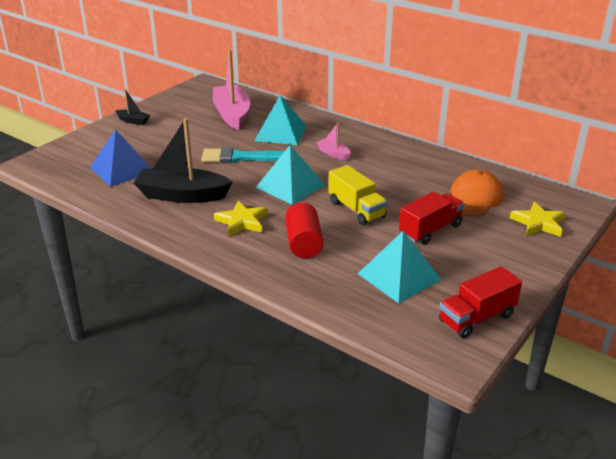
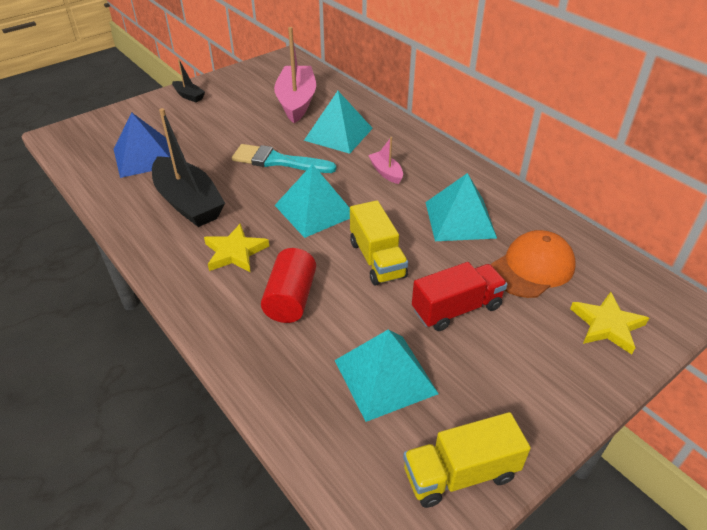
camera: 15 degrees right, 10 degrees up
black boat [134,118,233,203] -> black boat turned 150 degrees counterclockwise [152,108,225,227]
red truck [439,266,522,339] -> yellow truck [403,412,531,508]
none -> turquoise pyramid [425,173,497,241]

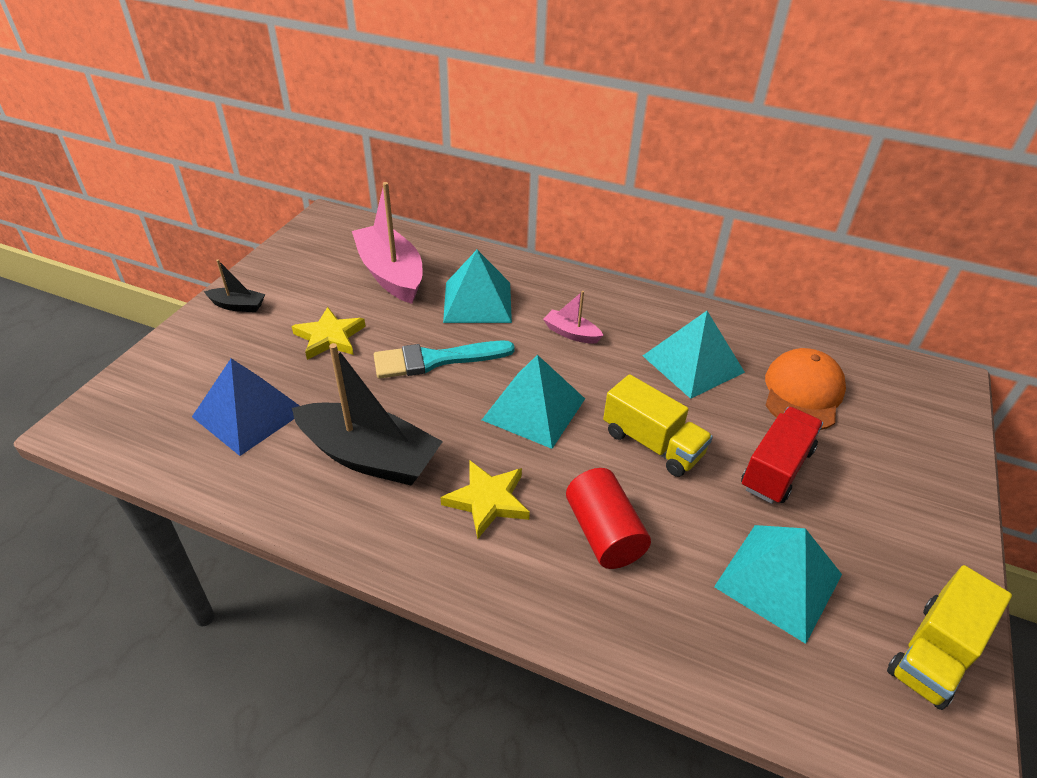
camera: 30 degrees left, 0 degrees up
yellow star [570,292,649,354] -> yellow star moved to [292,307,366,360]

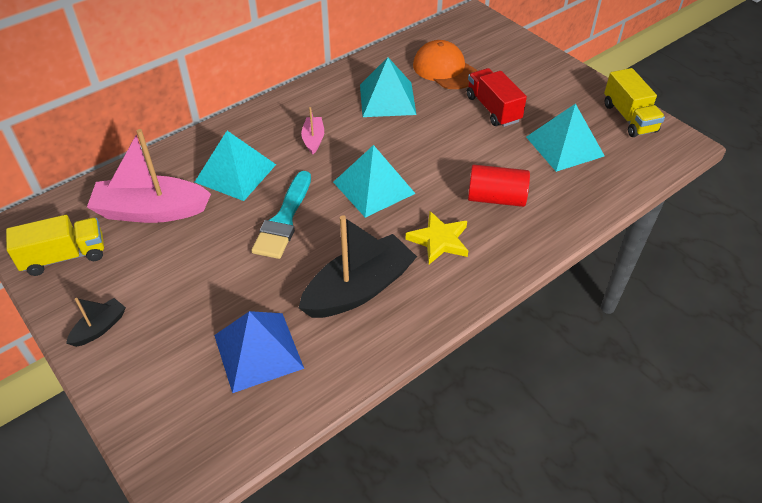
camera: 60 degrees left, 5 degrees up
yellow star [292,307,366,360] -> none
pink boat [543,291,604,344] -> pink boat turned 120 degrees clockwise [301,107,324,155]
yellow truck [603,374,713,477] -> yellow truck moved to [6,215,104,276]

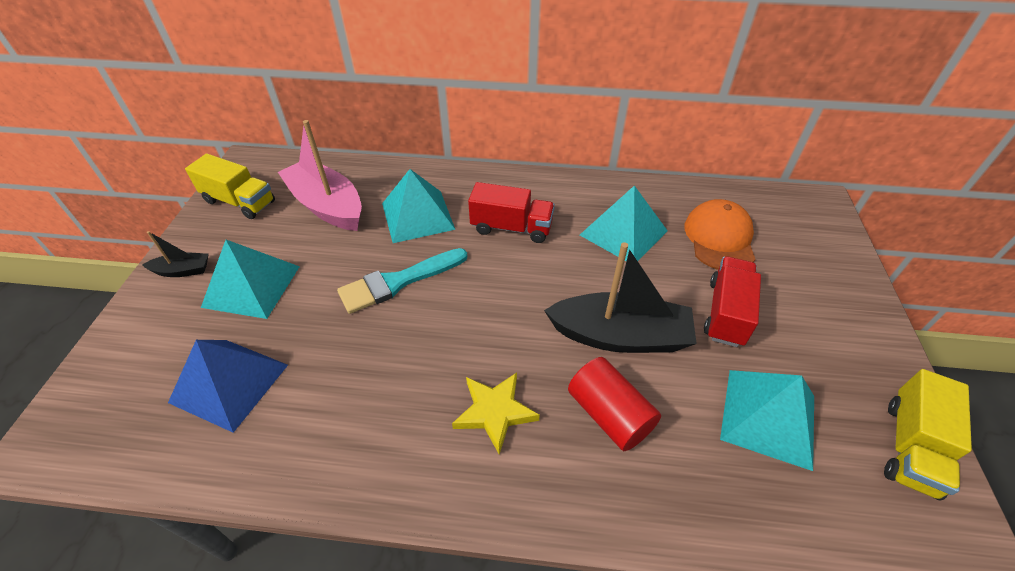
camera: 45 degrees right, 0 degrees up
black boat [299,215,417,318] -> black boat moved to [544,242,697,353]
pink boat [301,107,324,155] -> red truck [468,182,555,243]
turquoise pyramid [333,145,416,218] -> turquoise pyramid moved to [201,240,300,319]

